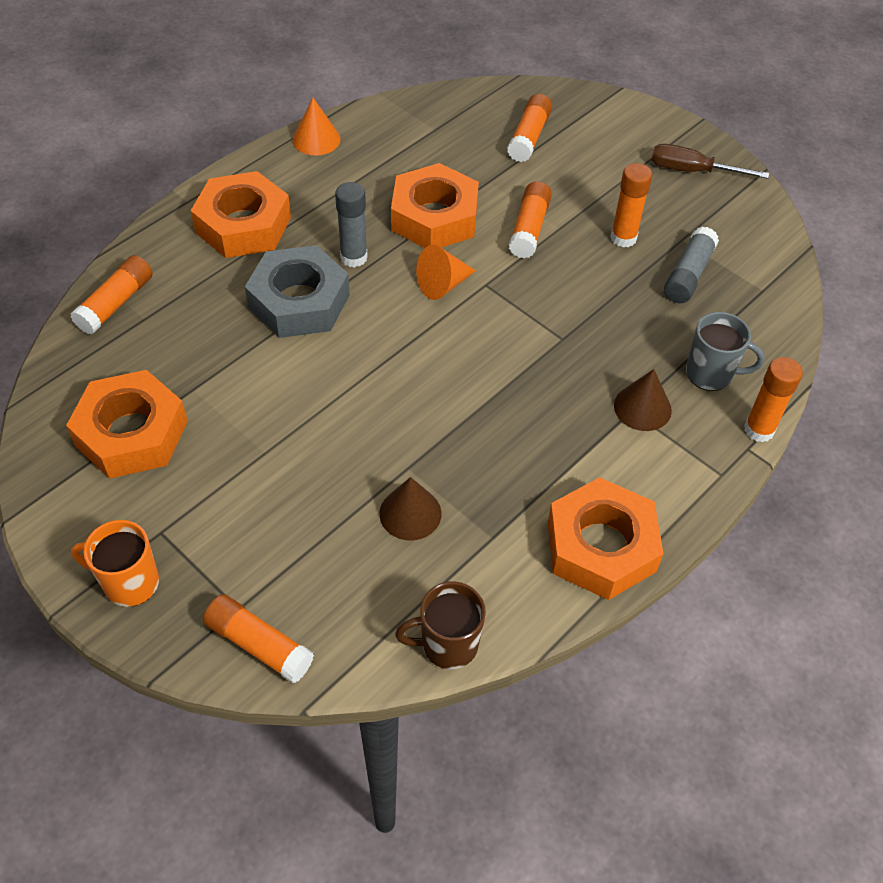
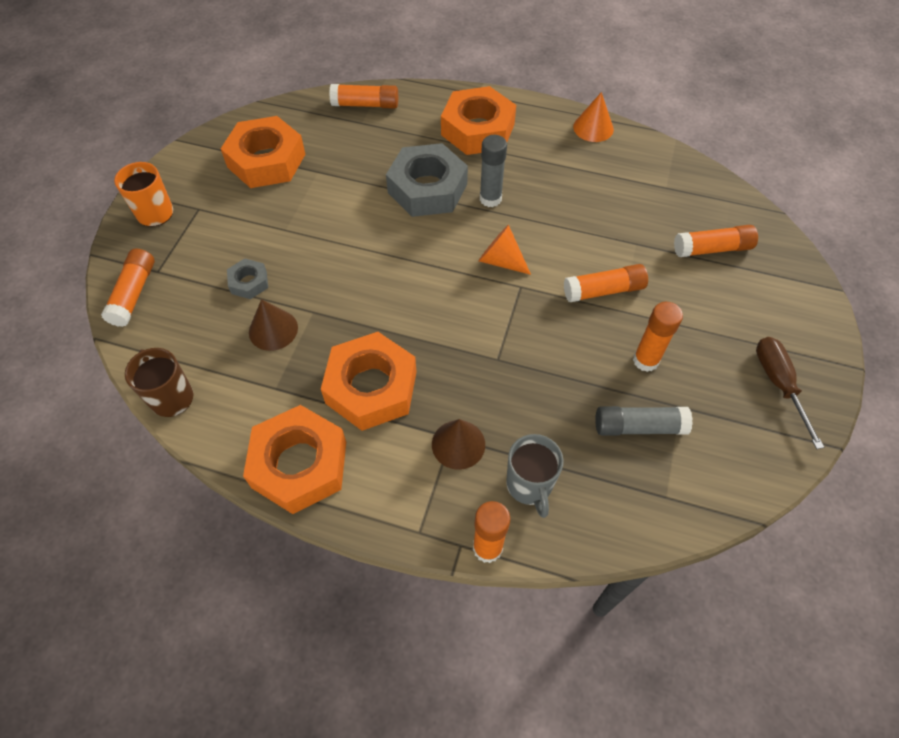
camera: 65 degrees right, 5 degrees up
orange nut [391,163,479,248] -> orange nut moved to [321,332,416,431]
none -> grey nut [227,258,268,299]

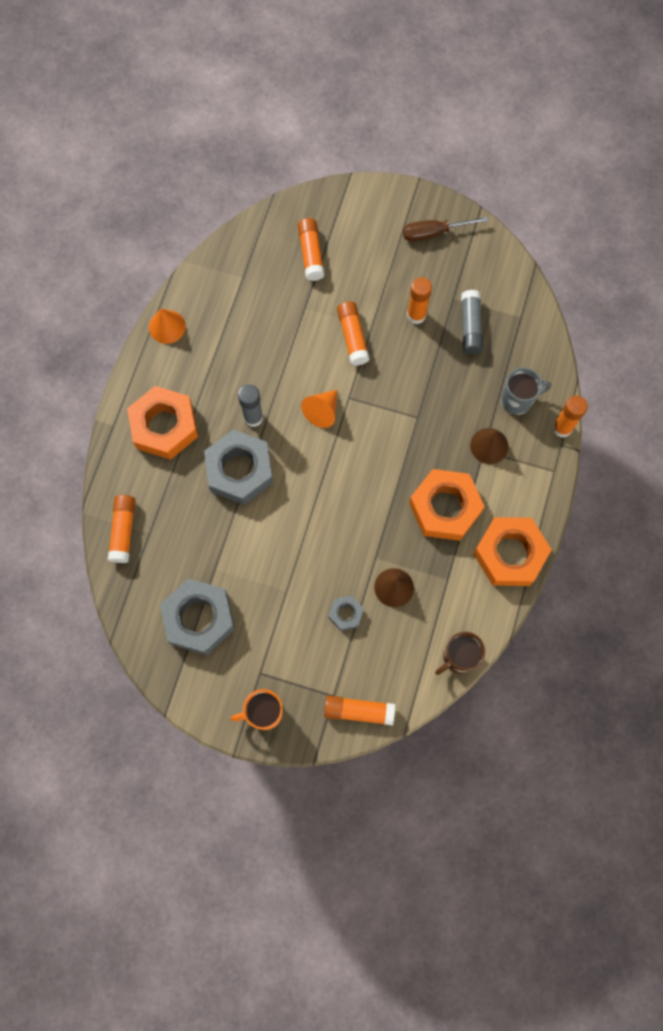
camera: 90 degrees left, 15 degrees up
orange nut [221,116,305,188] -> grey nut [160,578,235,655]

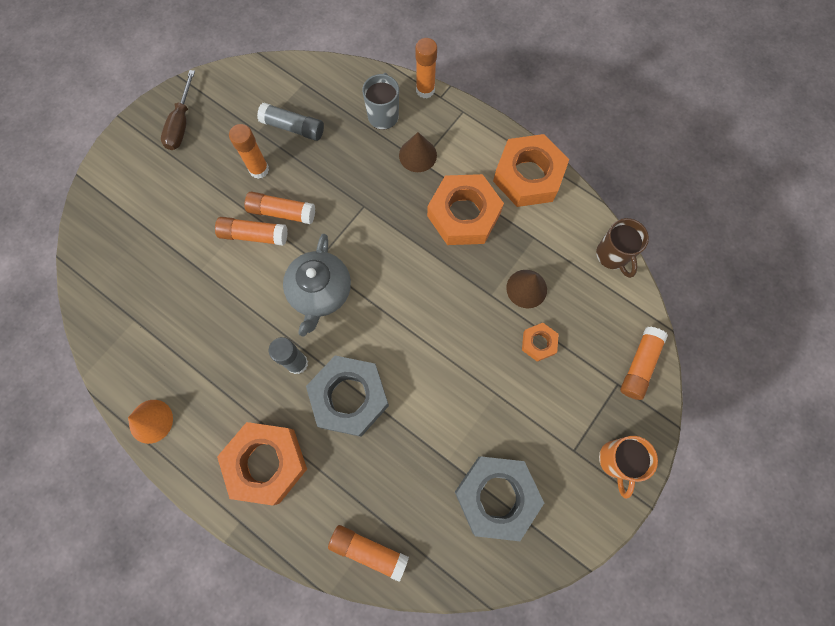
camera: 70 degrees left, 0 degrees up
orange glue stick [298,218,325,281] -> orange glue stick moved to [244,192,315,224]
orange cone [301,390,337,428] -> grey teapot [283,234,351,337]
grey nut [329,595,364,631] -> orange nut [522,323,559,362]

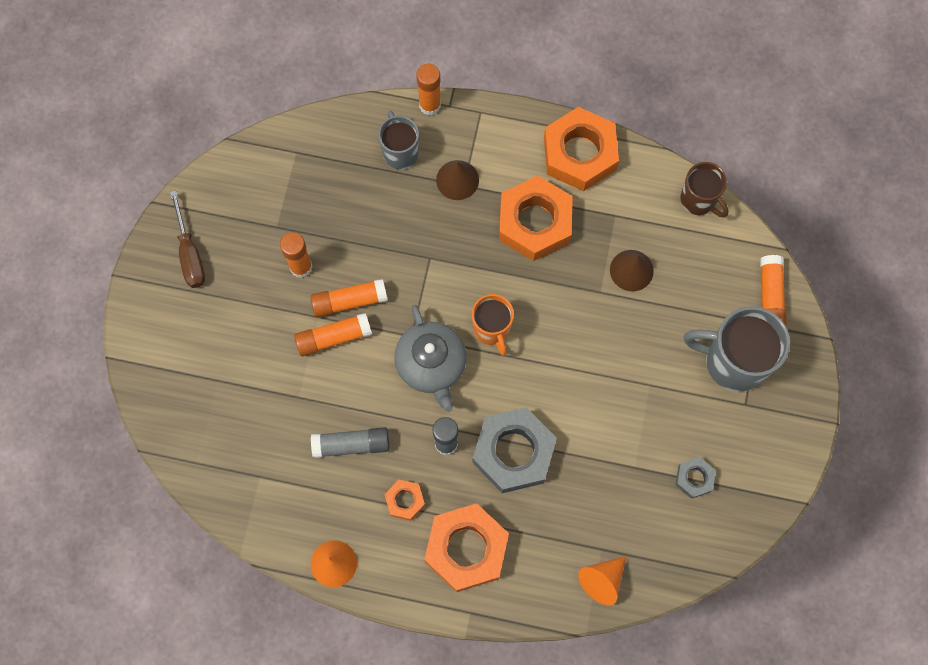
camera: 25 degrees left, 0 degrees up
grey glue stick [257,103,324,141] -> grey glue stick moved to [311,427,389,458]
orange glue stick [328,525,409,582] -> orange cone [578,556,626,605]
grey nut [455,456,544,541] -> grey nut [676,457,716,499], size x0.48
orange nut [522,323,559,362] -> orange nut moved to [384,480,425,521]
orange mug [599,436,658,499] -> orange mug moved to [472,294,514,356]
none -> grey mug [684,306,790,392]

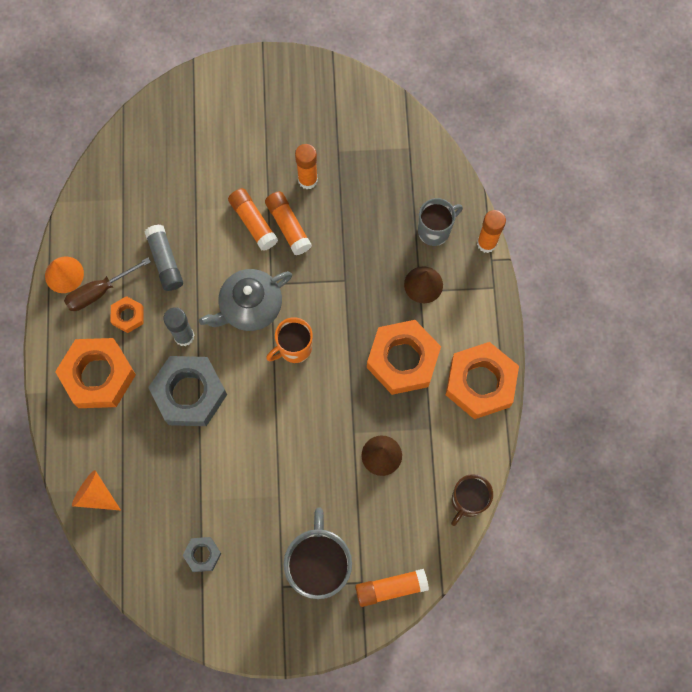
camera: 75 degrees right, 0 degrees up
brown screwdriver [170,190,205,288] -> brown screwdriver moved to [64,258,151,311]

